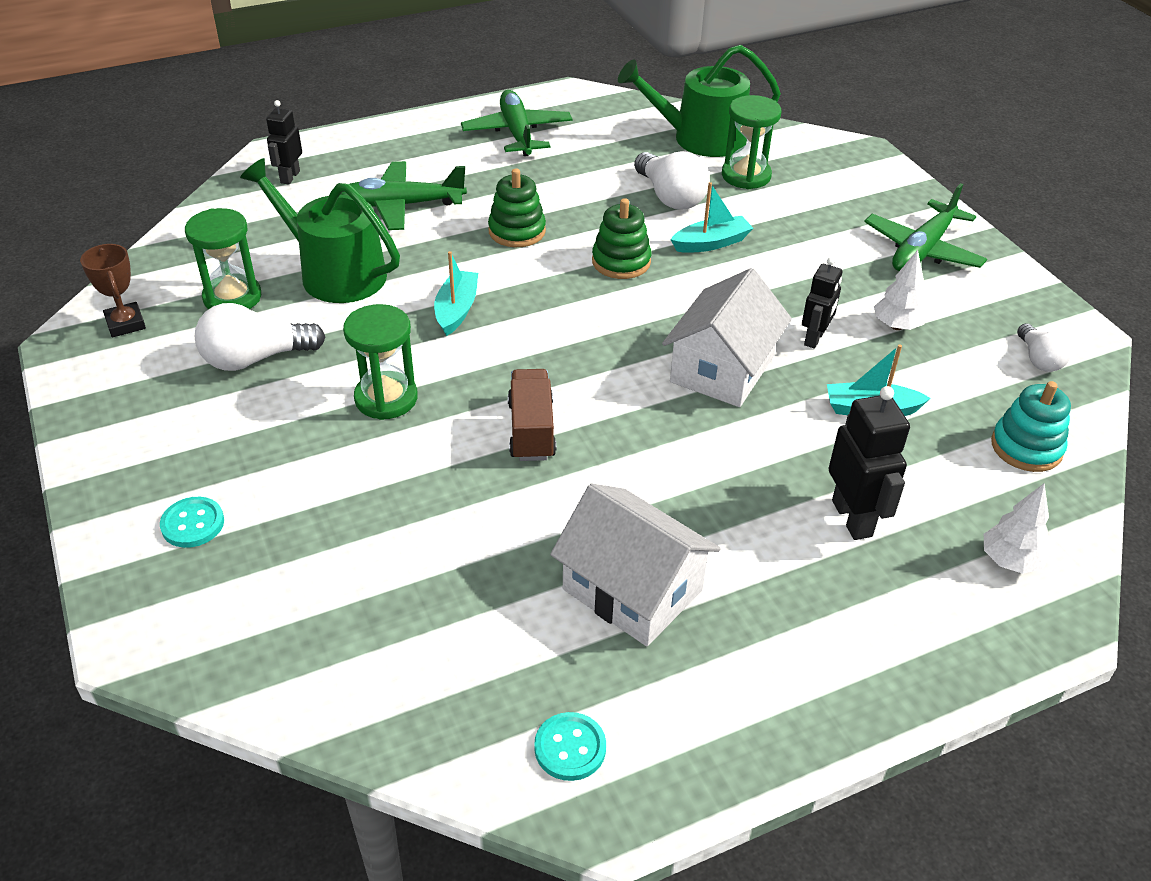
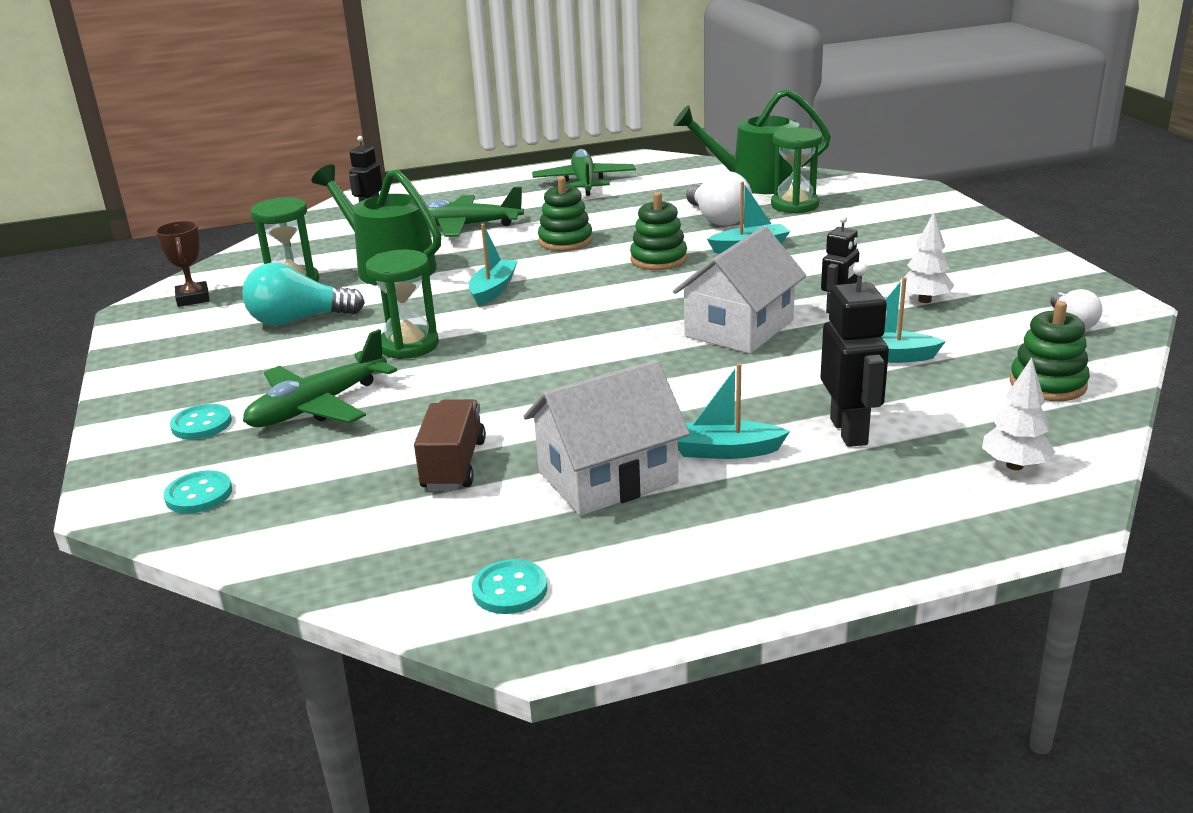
camera: 10 degrees right, 15 degrees down
white light bulb [195,303,325,371] -> turquoise light bulb [242,263,365,326]
brown truck [508,369,556,461] -> brown truck moved to [414,399,486,490]
white house [550,483,721,646] -> white house turned 75 degrees counterclockwise [523,360,690,516]
green plane [864,183,987,271] -> green plane moved to [243,329,397,427]
turquoise stacking toy [991,381,1071,472] -> green stacking toy [1010,301,1090,401]
none -> turquoise button [164,470,232,513]
none -> turquoise boat [678,363,790,459]

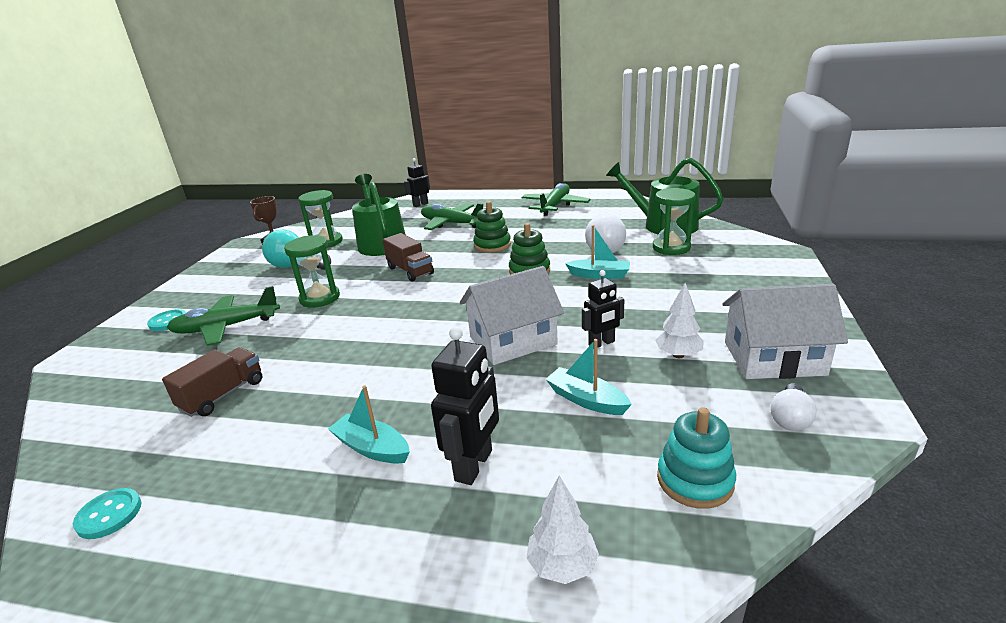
camera: 30 degrees right, 0 degrees up
turquoise button [164,470,232,513] -> none
turquoise boat [469,224,518,306] -> brown truck [383,233,434,282]
white house [523,360,690,516] -> white house moved to [722,284,848,379]
green stacking toy [1010,301,1090,401] -> turquoise stacking toy [657,407,736,509]

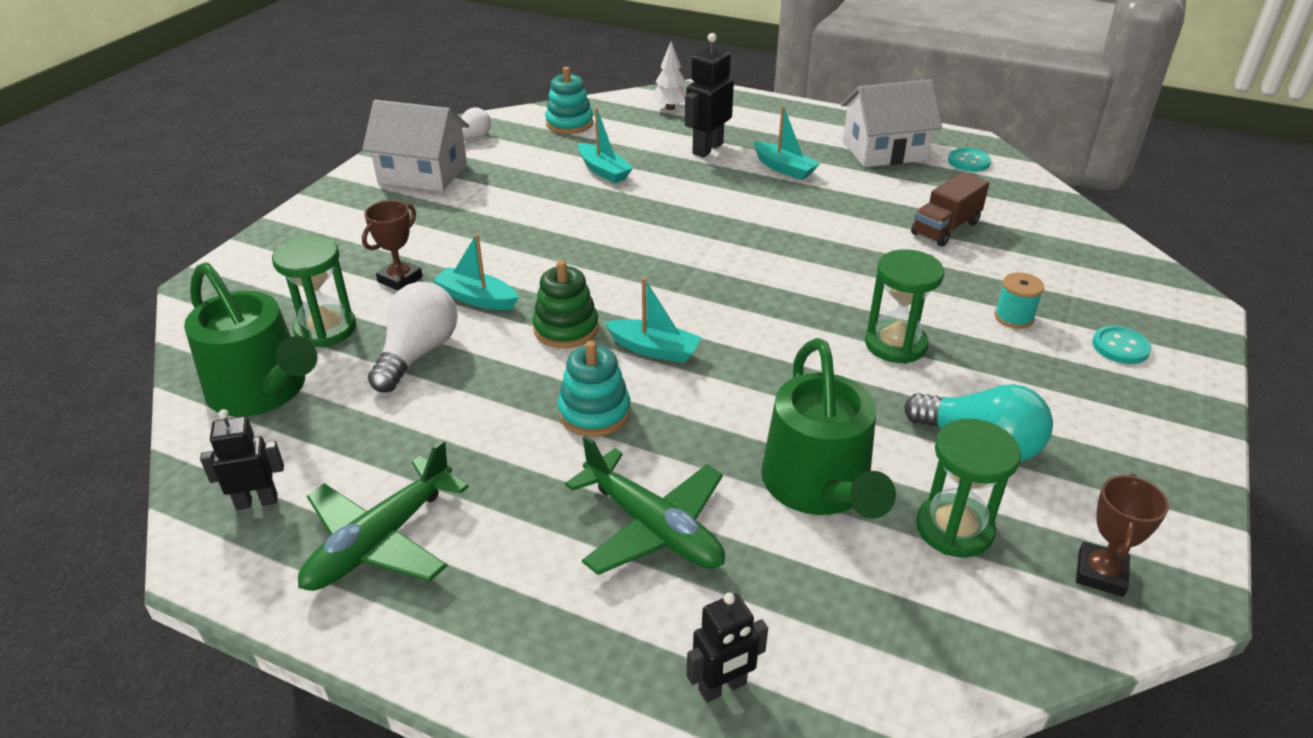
camera: 170 degrees left, 10 degrees up
green plane [166,286,280,346] -> turquoise spool [995,272,1044,329]
brown truck [383,233,434,282] -> none
white house [460,266,564,365] -> white house moved to [841,79,942,167]
green stacking toy [473,201,511,253] -> turquoise stacking toy [557,341,631,437]
black robot [582,270,624,349] -> black robot moved to [200,409,284,510]
white tree [655,283,704,358] -> none
none -> brown trophy [362,201,423,291]
none -> turquoise boat [604,277,702,363]

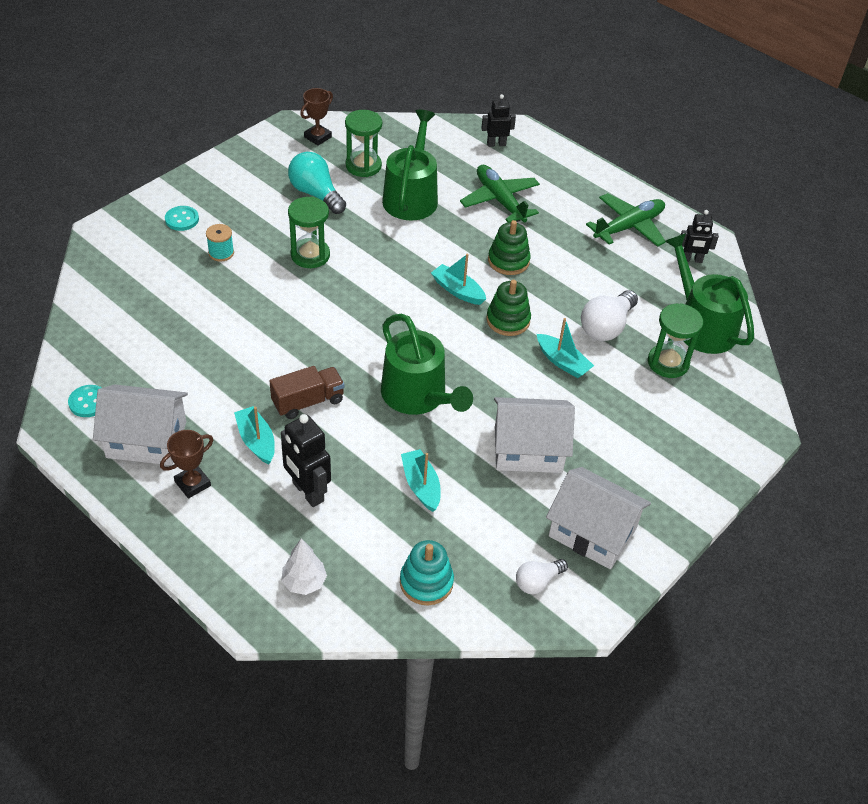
camera: 165 degrees left, 10 degrees up
brown trophy [362,201,423,291] -> brown trophy moved to [160,430,213,499]
turquoise stacking toy [557,341,631,437] -> green stacking toy [488,220,531,275]
black robot [685,33,734,157] -> black robot turned 90 degrees clockwise [281,414,331,507]
brown truck [911,172,989,247] -> brown truck moved to [270,366,345,419]
none -> green watering can [381,314,473,415]
none -> white house [494,397,575,473]

